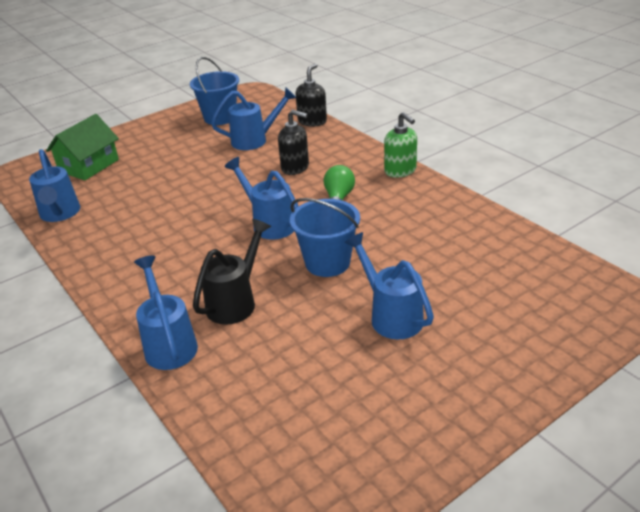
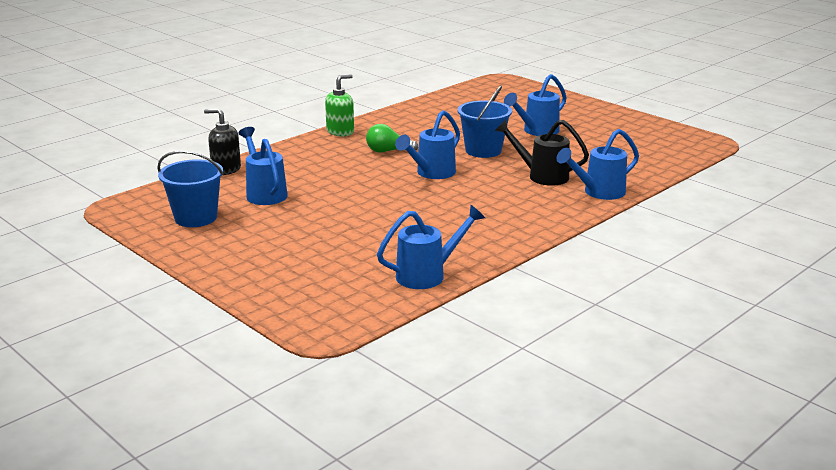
camera: 100 degrees left, 10 degrees down
green house [46,114,119,180] -> none
black soap dispenser [278,109,309,175] -> none

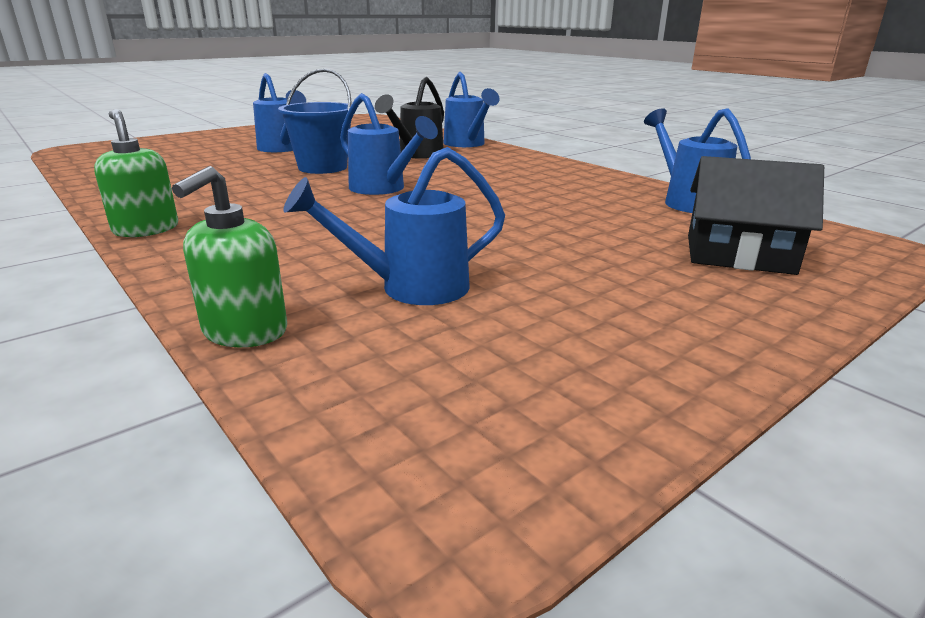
camera: 85 degrees left, 0 degrees up
blue bucket [157,151,224,227] -> none
black soap dispenser [204,108,241,175] -> green soap dispenser [172,166,287,347]
green light bulb [366,124,418,152] -> none
none -> black house [688,156,824,275]

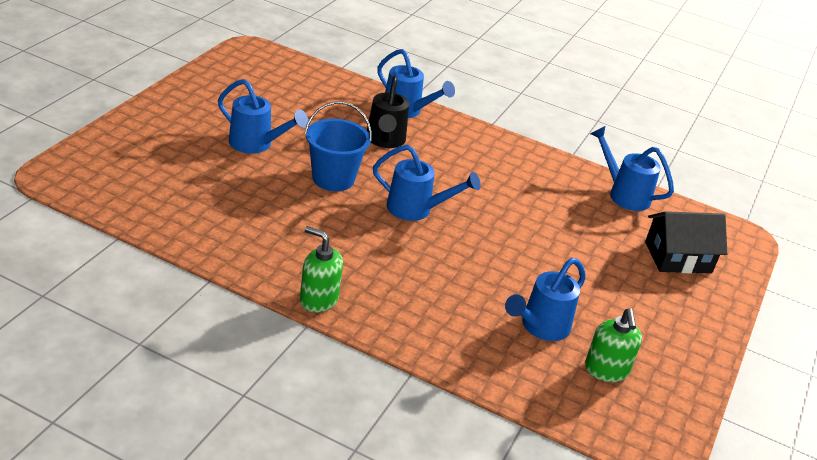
camera: 30 degrees left, 10 degrees up
green soap dispenser [172,166,287,347] -> green soap dispenser moved to [585,308,642,382]

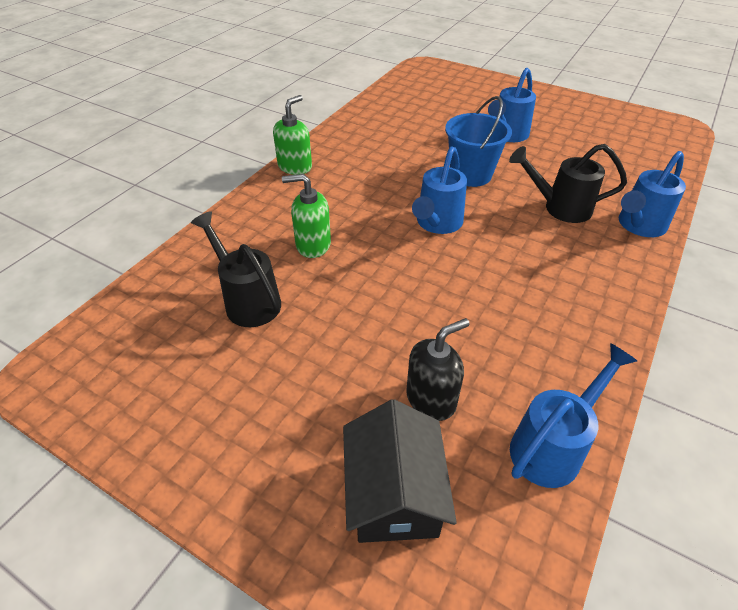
camera: 100 degrees right, 10 degrees up
blue watering can [505,258,586,341] -> black watering can [191,211,281,327]
green soap dispenser [585,308,642,382] -> green soap dispenser moved to [282,174,331,258]
none -> black soap dispenser [406,318,470,421]

